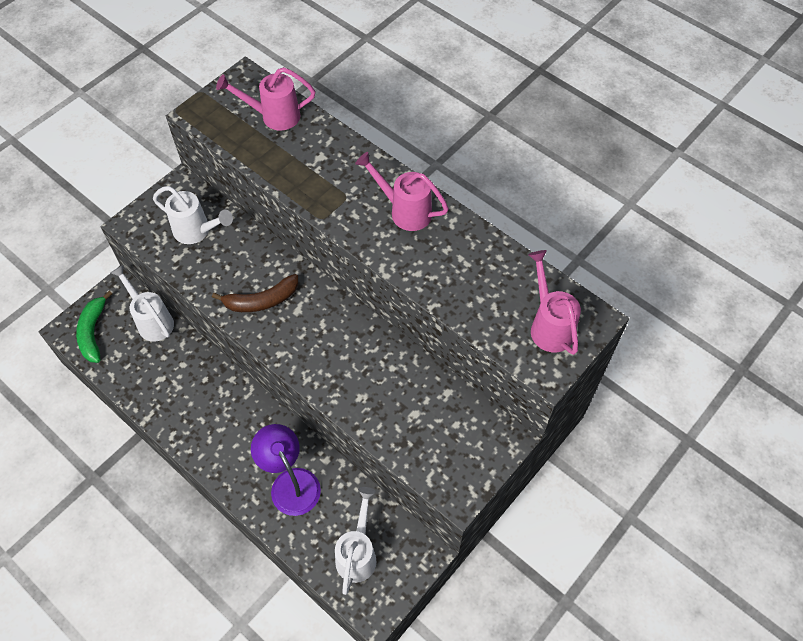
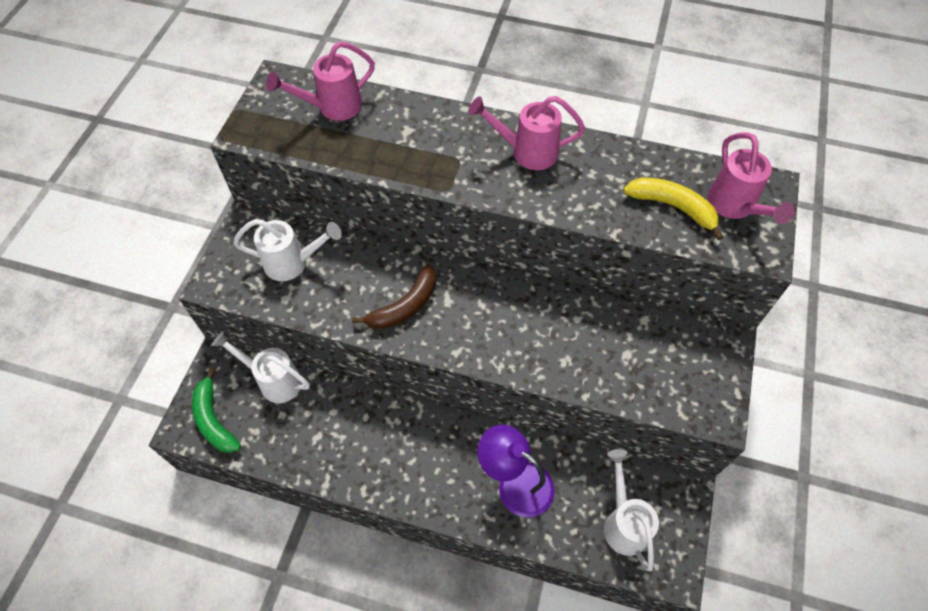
camera: 25 degrees left, 0 degrees up
pink watering can [528,250,581,355] -> pink watering can turned 150 degrees counterclockwise [708,132,794,224]
none -> yellow banana [623,178,724,240]

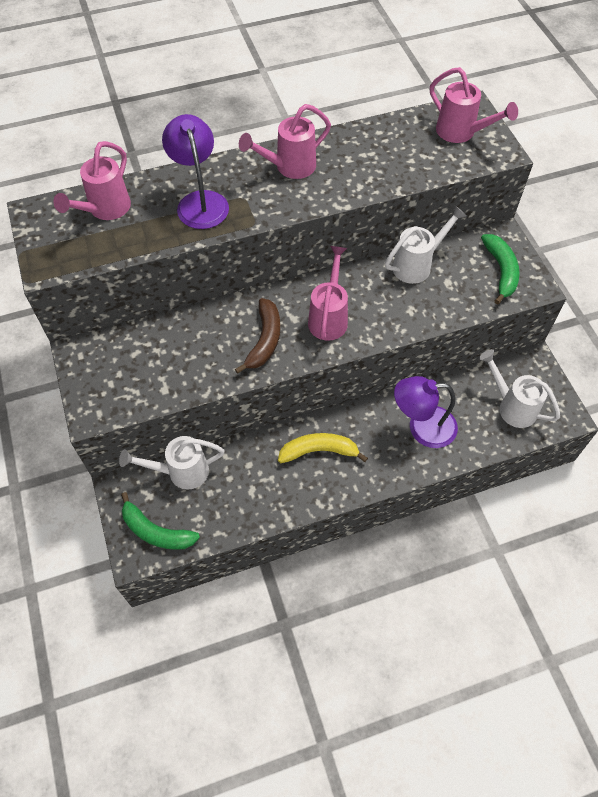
camera: 35 degrees left, 0 degrees up
white watering can [233,219,342,281] -> white watering can moved to [385,205,467,284]
yellow banana [623,178,724,240] -> yellow banana moved to [278,433,368,463]
none -> purple lamp [162,114,229,229]
none -> pink watering can [308,246,348,341]
none -> green banana [481,234,520,304]

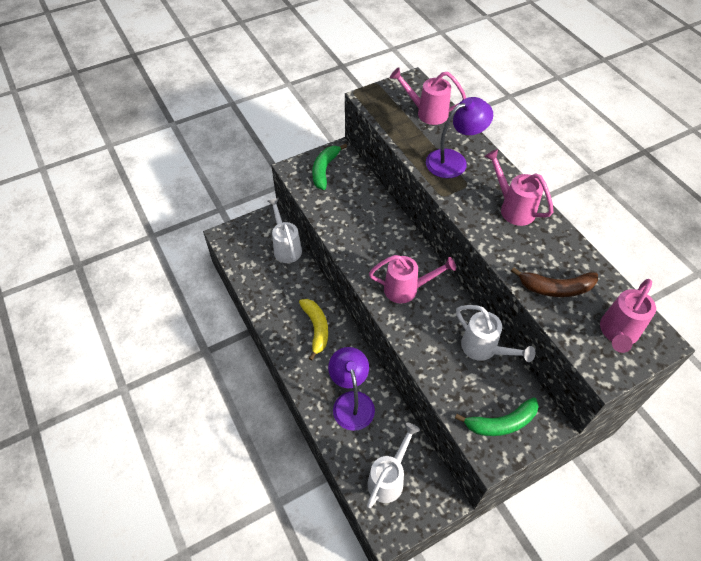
camera: 80 degrees right, 5 degrees down
green banana [121,492,200,550] -> green banana moved to [312,144,347,190]
brown banana [235,298,280,374] -> brown banana moved to [511,267,598,297]

